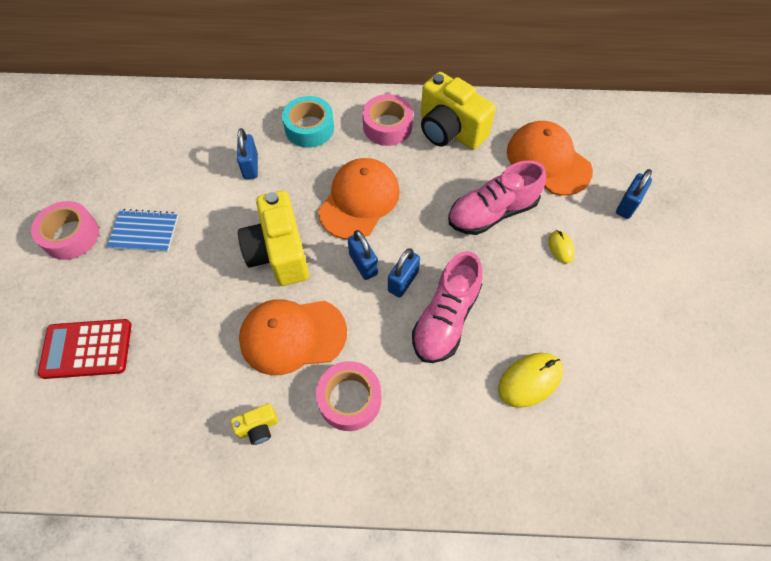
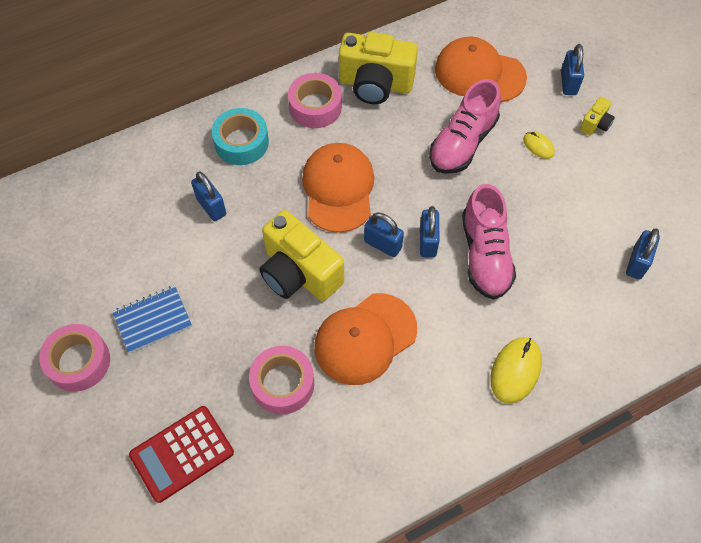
camera: 30 degrees left, 0 degrees up
yellow camera [230,403,278,445] -> yellow camera moved to [580,97,615,135]
pink tape [316,361,381,431] -> pink tape moved to [249,346,314,415]
yellow mouse [498,353,563,408] -> yellow mouse moved to [490,337,542,404]
none -> blue padlock [626,228,660,279]

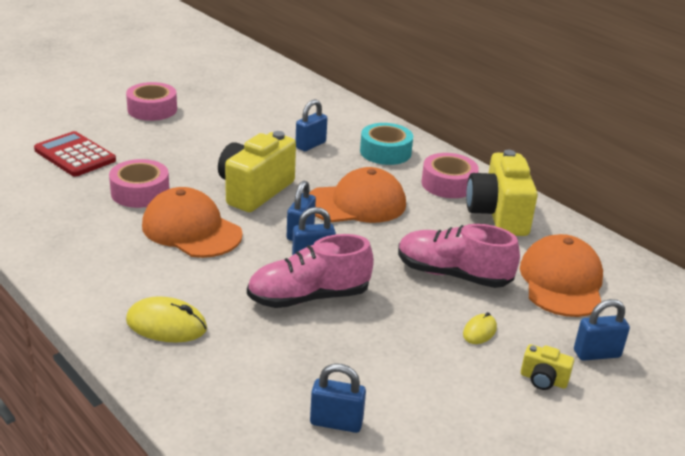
camera: 75 degrees right, 30 degrees down
blue notebook [112,285,192,353] -> none

